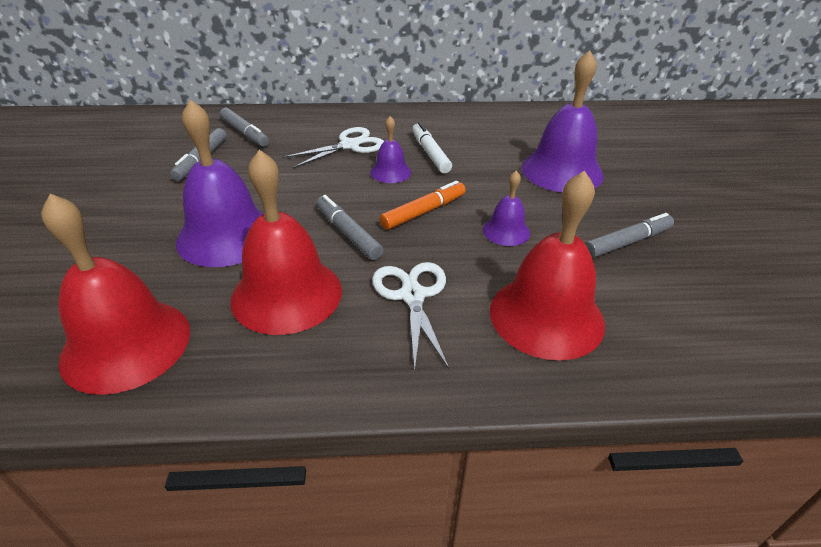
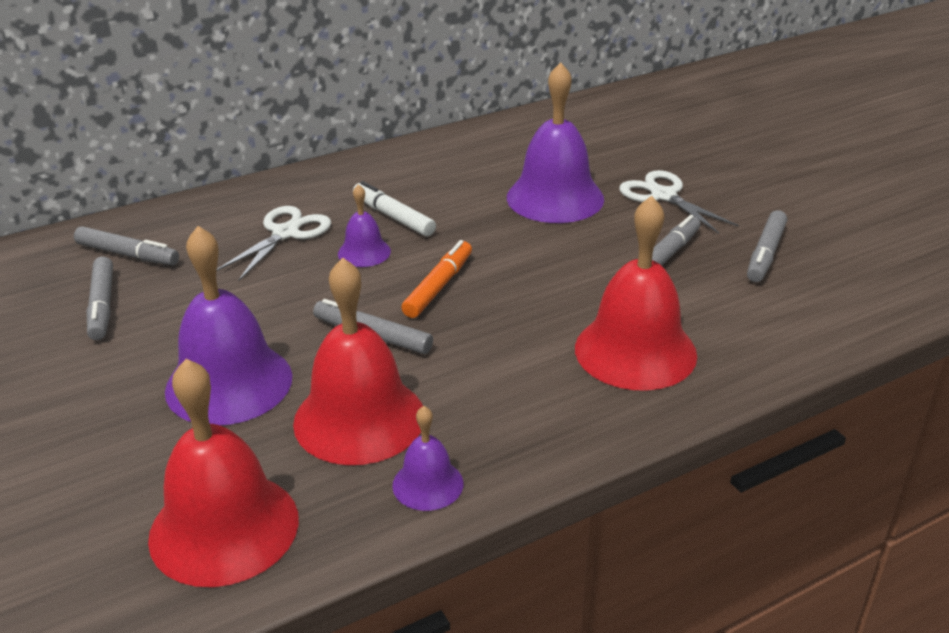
camera: 25 degrees left, 5 degrees down
white scissors [372,262,449,372] -> white scissors moved to [619,170,739,234]
purple bell [483,171,530,246] -> purple bell moved to [392,406,463,511]
none -> grey marker [747,210,787,282]

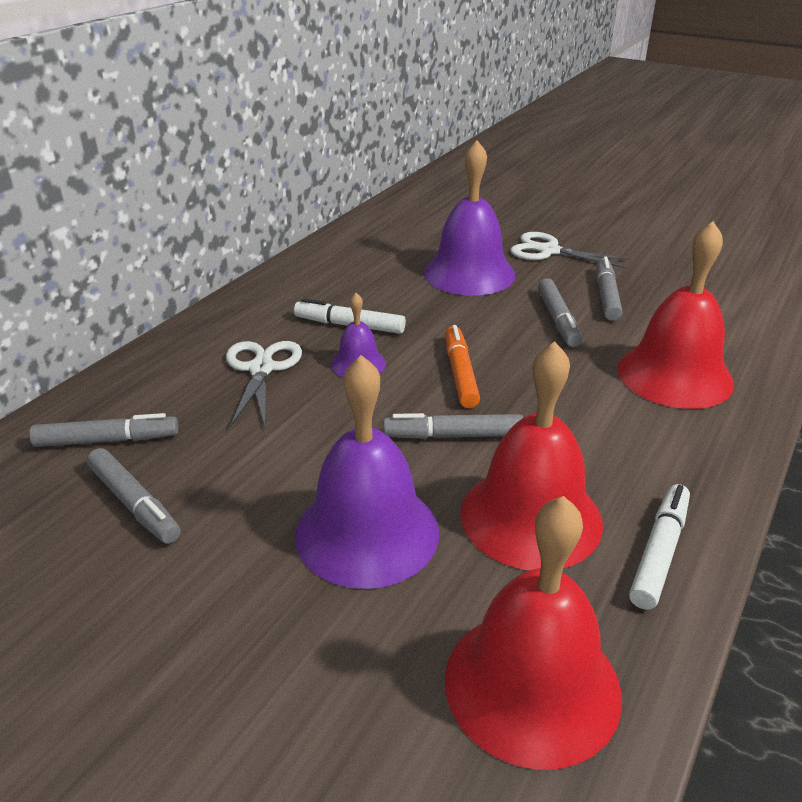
camera: 30 degrees left, 0 degrees up
purple bell [392,406,463,511] -> white marker [629,484,690,610]
grey marker [747,210,787,282] -> grey marker moved to [538,278,582,347]

